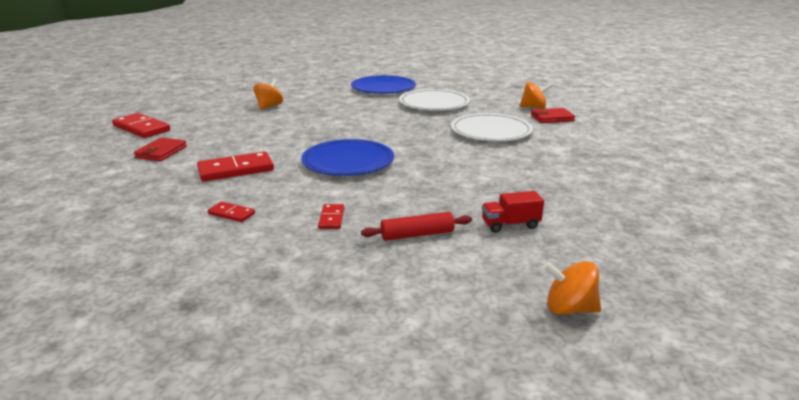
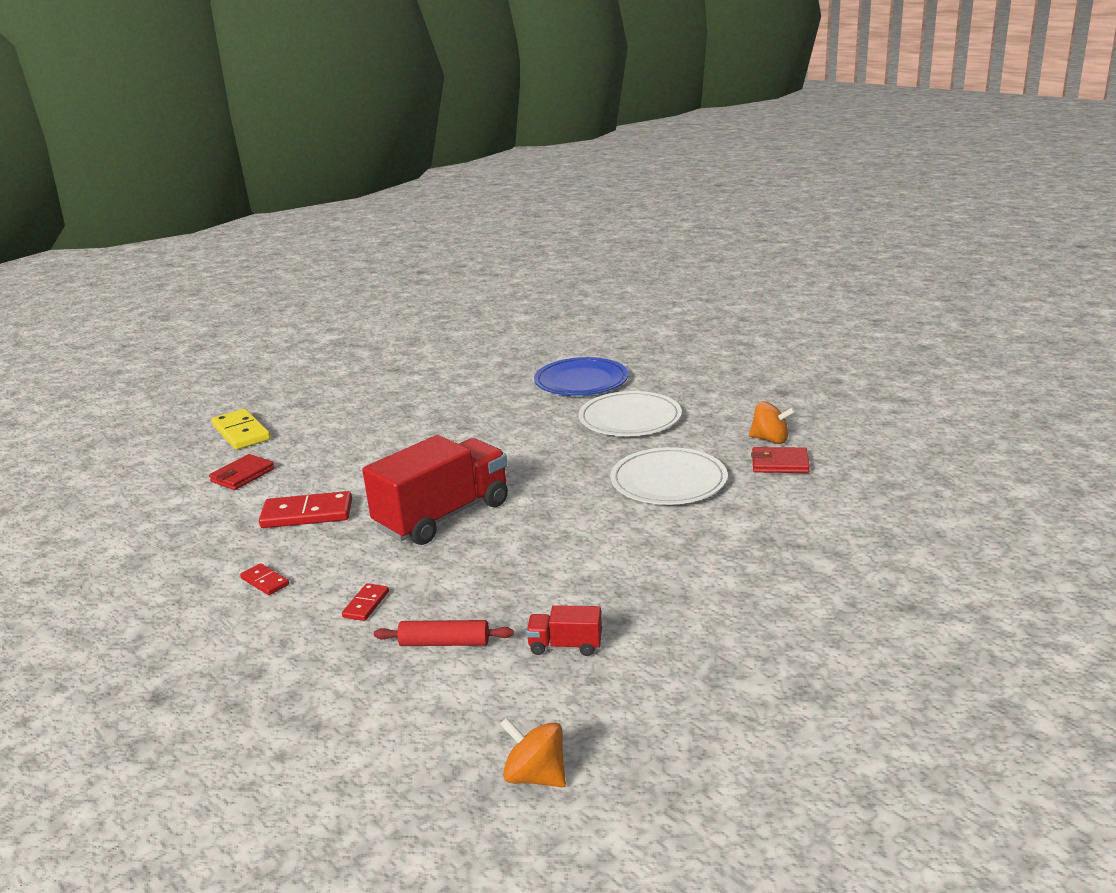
camera: 20 degrees right, 0 degrees up
red domino [112,113,170,138] -> yellow domino [212,409,271,450]
orange spinning top [253,79,283,110] -> none
blue plate [301,139,394,176] -> red truck [362,435,508,545]

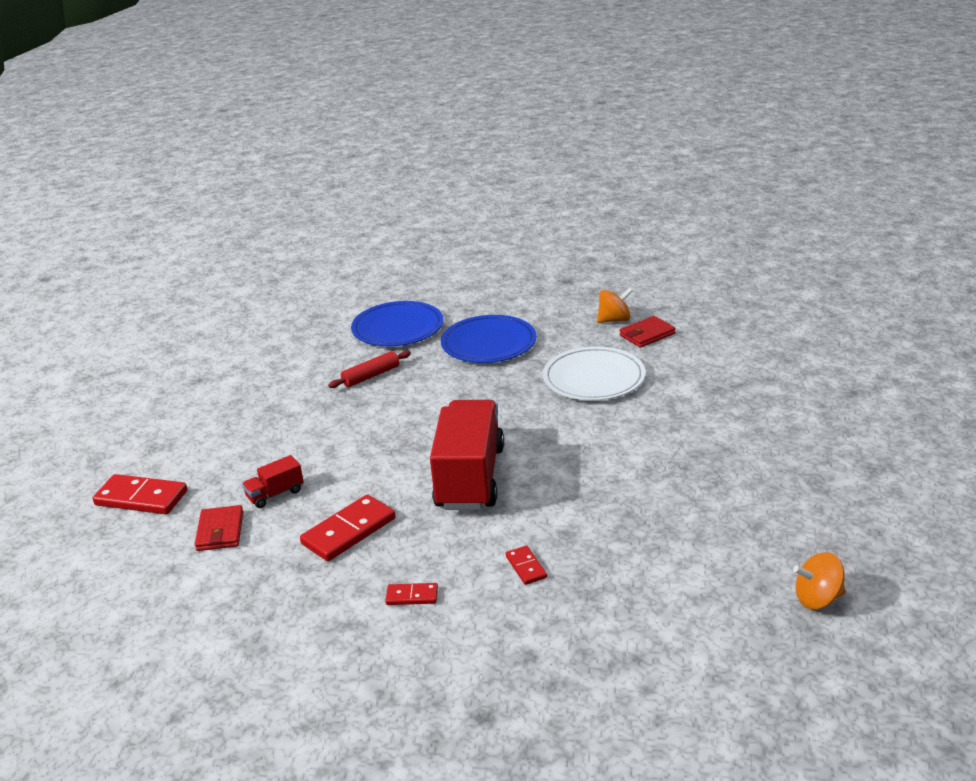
camera: 40 degrees left, 5 degrees up
yellow domino [212,409,271,450] -> red domino [93,474,187,514]
red rolling pin [374,620,514,646] -> red rolling pin moved to [328,350,411,388]
red truck [526,605,602,656] -> red truck moved to [242,455,304,508]
white plate [579,391,682,436] -> blue plate [441,315,537,363]

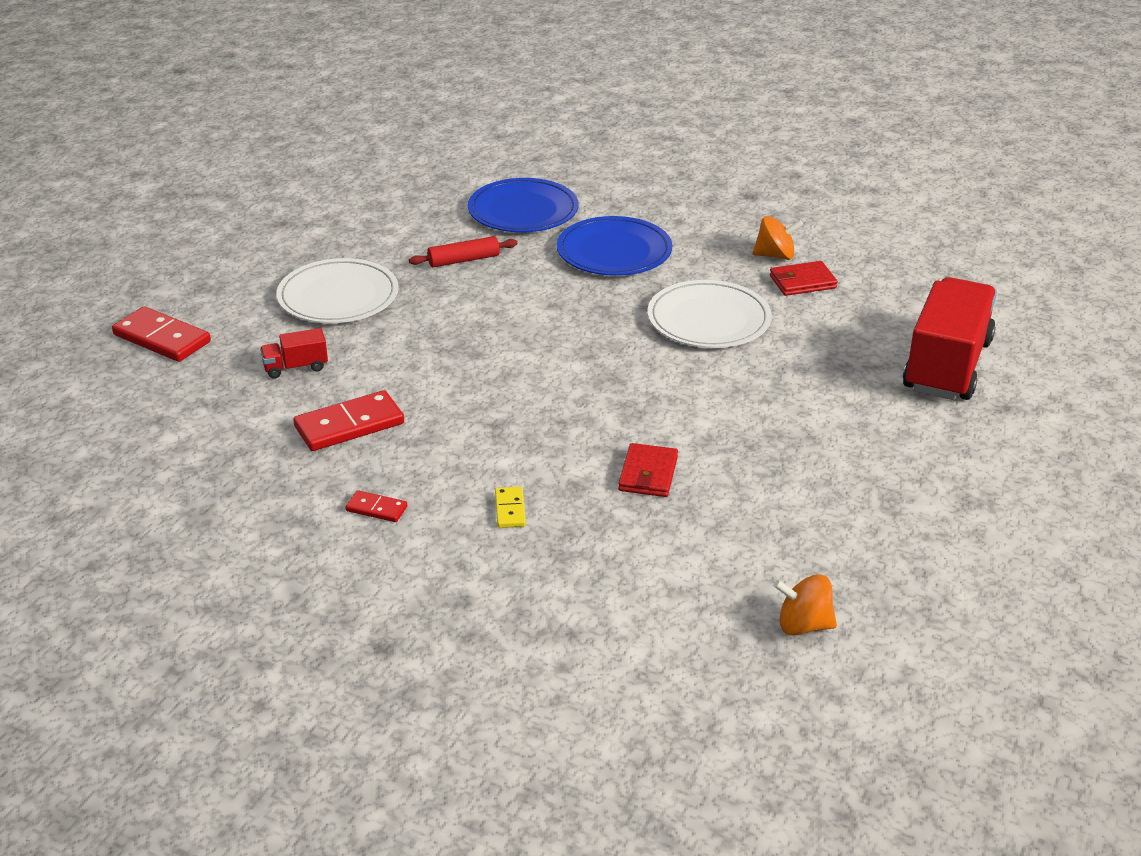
camera: 15 degrees right, 5 degrees up
red wallet [194,505,244,551] -> red wallet moved to [618,443,678,497]
red truck [430,400,504,510] -> red truck moved to [903,277,997,400]
red domino [506,546,547,585] -> yellow domino [495,487,526,528]
none -> white plate [276,258,399,323]

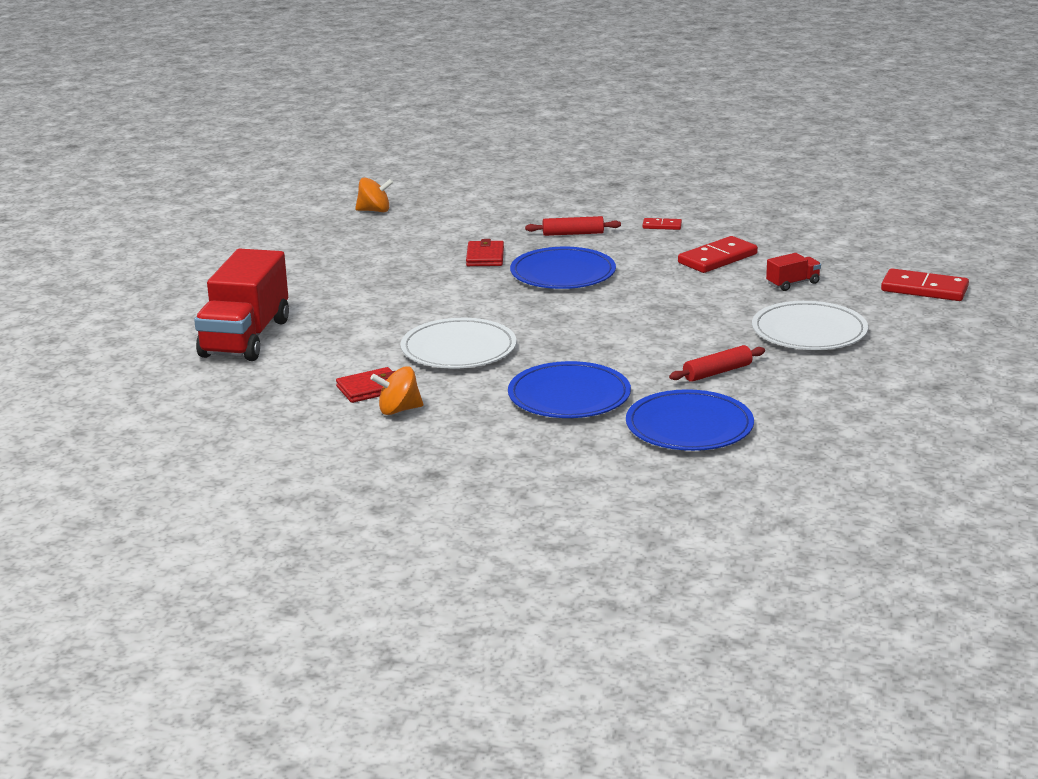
camera: 170 degrees right, 10 degrees down
yellow domino [495,487,526,528] -> red rolling pin [525,216,621,236]
none -> blue plate [510,247,616,289]

